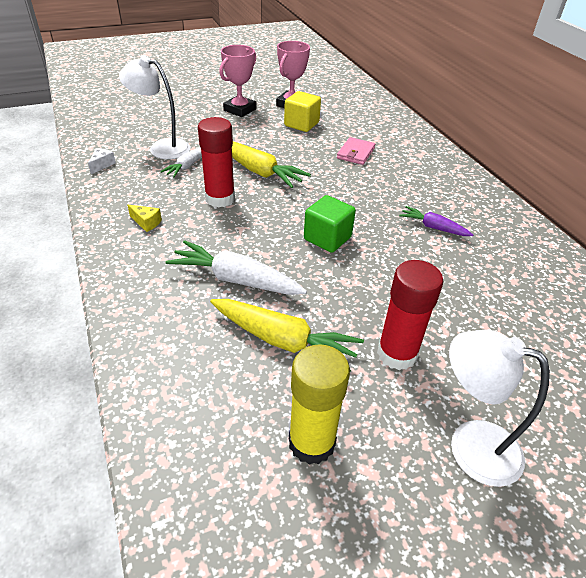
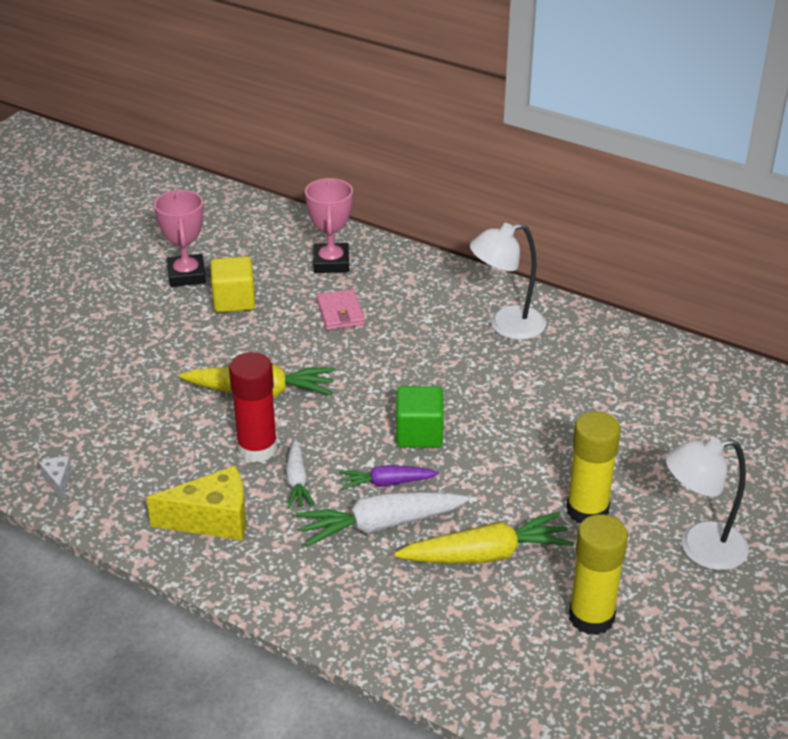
camera: 35 degrees left, 5 degrees down
white lamp [119,56,190,159] -> white lamp moved to [470,223,546,340]
yellow cheese [127,205,162,232] -> yellow cheese [146,466,246,540], size x2.10
white carrot [160,147,202,177] -> white carrot moved to [286,439,315,509]
pink trophy [219,45,256,117] -> pink trophy moved to [305,178,353,273]
red glue stick [377,260,443,370] -> yellow glue stick [566,411,621,523]
purple carrot [399,206,473,236] -> purple carrot moved to [339,465,439,490]

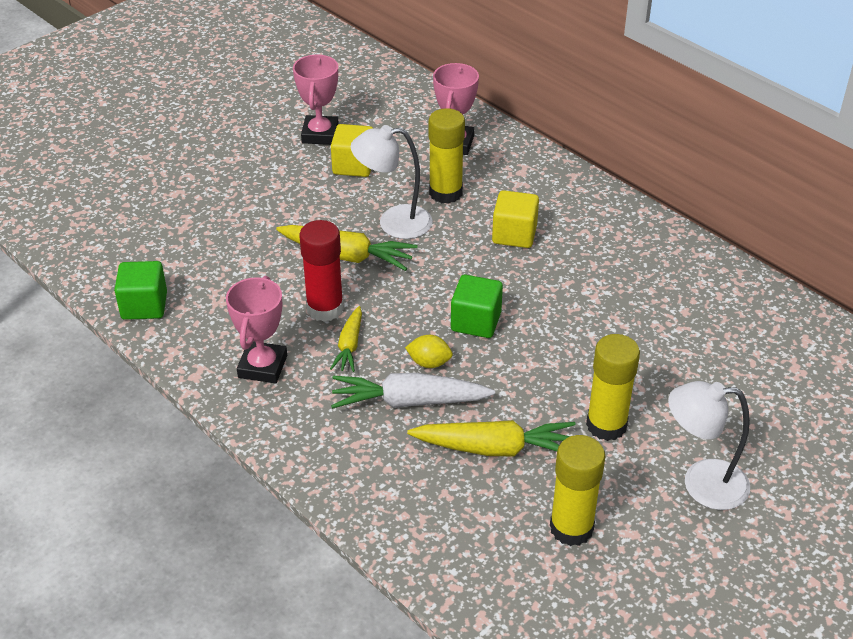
camera: 15 degrees right, 5 degrees up
white cheese [39,456,72,500] -> green cube [114,261,167,320]
yellow cheese [146,466,246,540] -> pink trophy [226,276,287,383]
white carrot [286,439,315,509] -> yellow carrot [330,306,362,372]
pink wallet [316,289,365,330] -> yellow glue stick [429,108,465,204]
purple carrot [339,465,439,490] -> yellow lemon [405,335,453,368]
white lamp [470,223,546,340] -> white lamp moved to [351,125,433,239]
none -> yellow cube [492,190,539,248]

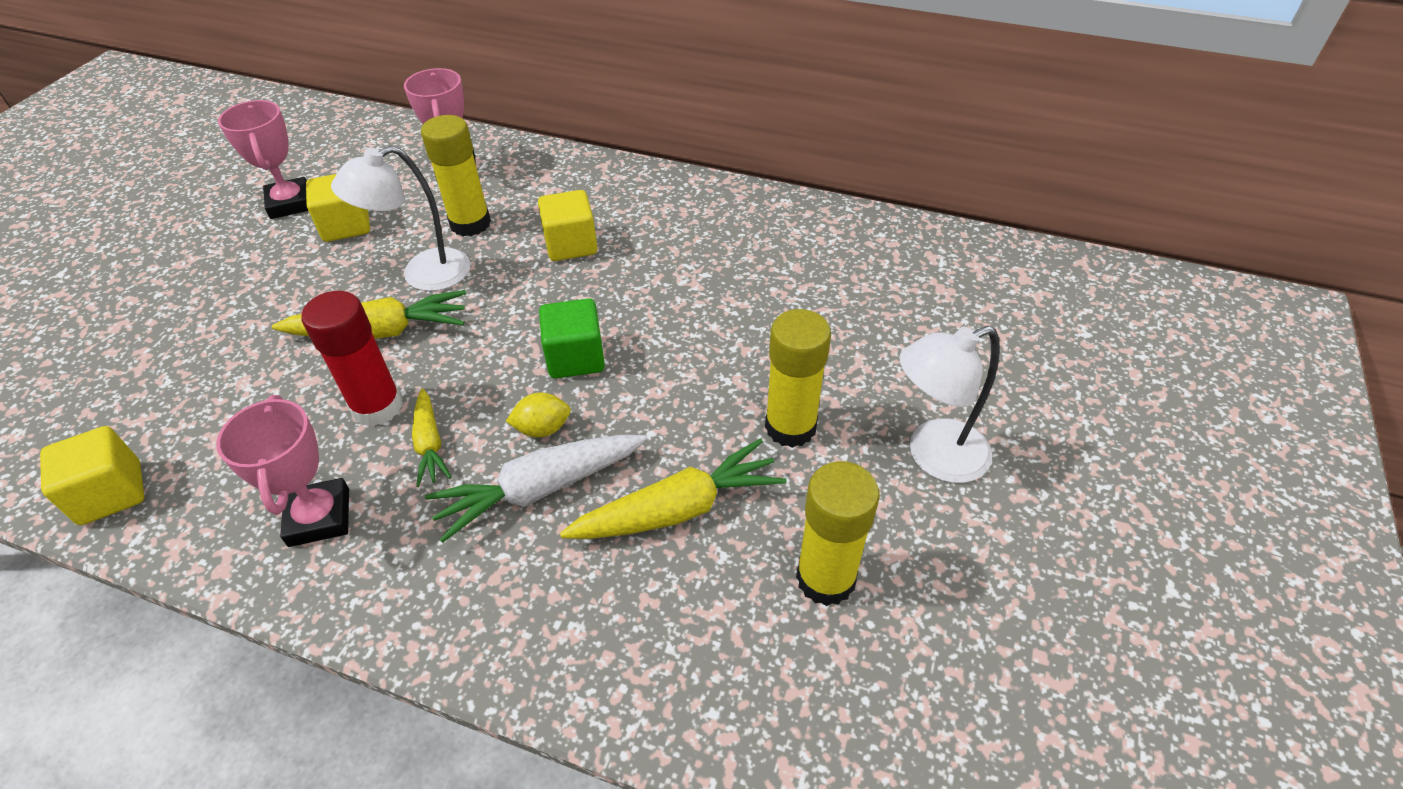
camera: 25 degrees left, 5 degrees up
green cube [114,261,167,320] -> yellow cube [40,426,144,525]

